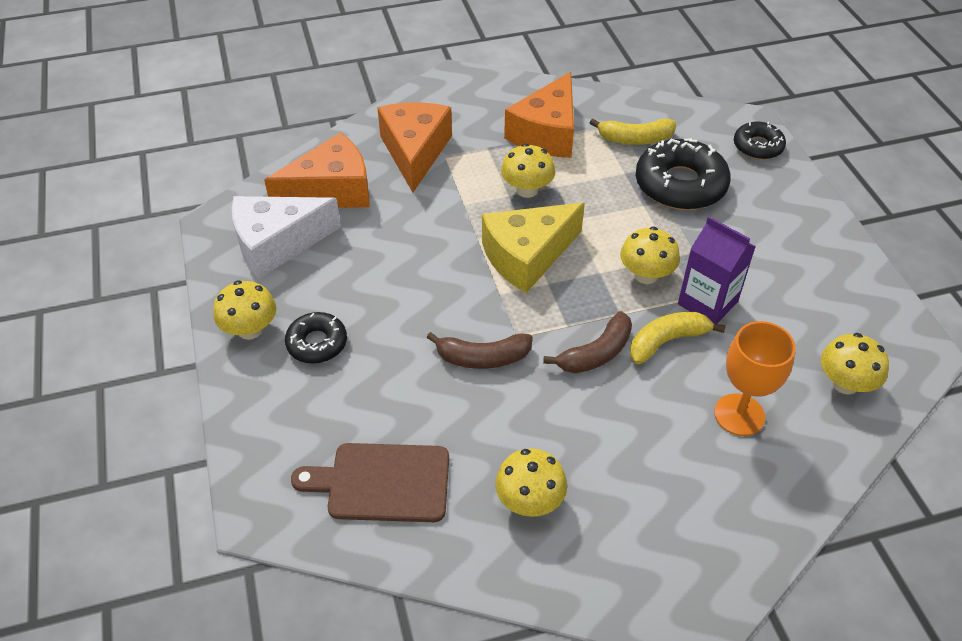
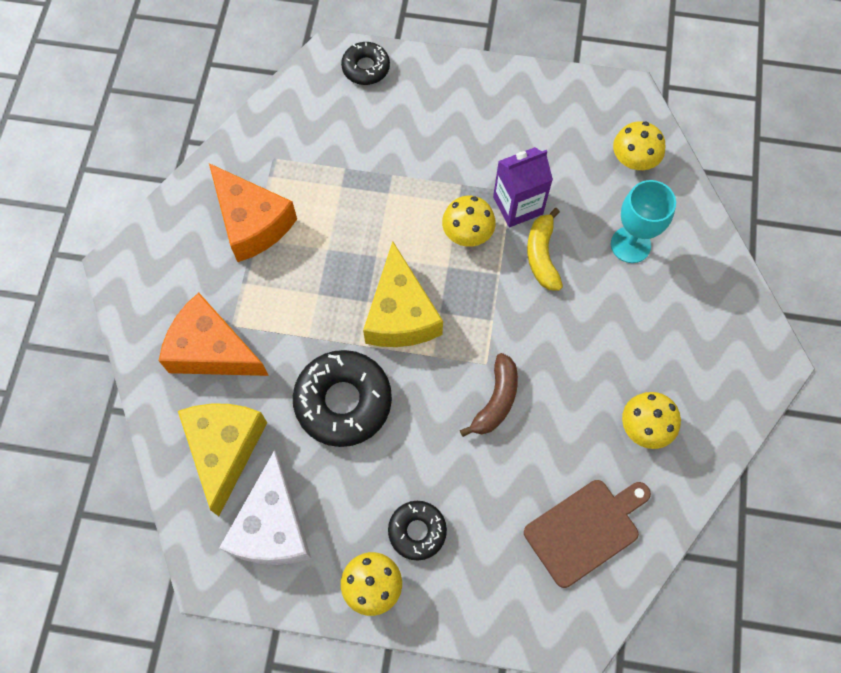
camera: 65 degrees left, 20 degrees up
orange cheese [264,132,370,208] -> yellow cheese [178,404,267,516]
brown cutting board [291,443,449,522] -> brown cutting board turned 150 degrees counterclockwise [524,480,651,588]
yellow mushroom [501,144,555,198] -> none
brown banana [543,311,632,373] -> none
yellow banana [590,118,676,145] -> none
black donut [636,138,731,210] -> black donut moved to [293,350,392,447]
orange goblet [714,321,796,436] -> turquoise goblet [611,180,676,263]

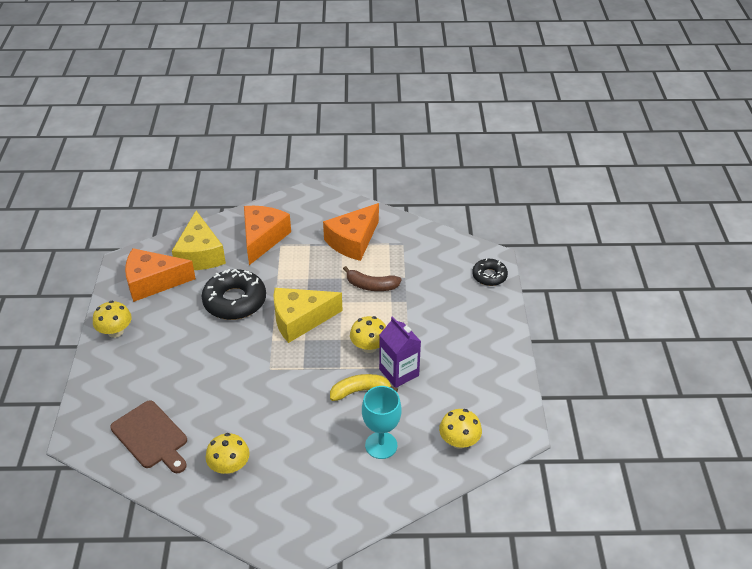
camera: 80 degrees right, 25 degrees down
yellow cheese [178,404,267,516] -> yellow cheese turned 90 degrees clockwise [172,211,226,270]
white cheese [219,450,311,565] -> orange cheese [125,248,196,302]
black donut [388,501,447,561] -> none
brown banana [460,353,518,437] -> brown banana moved to [343,266,402,291]

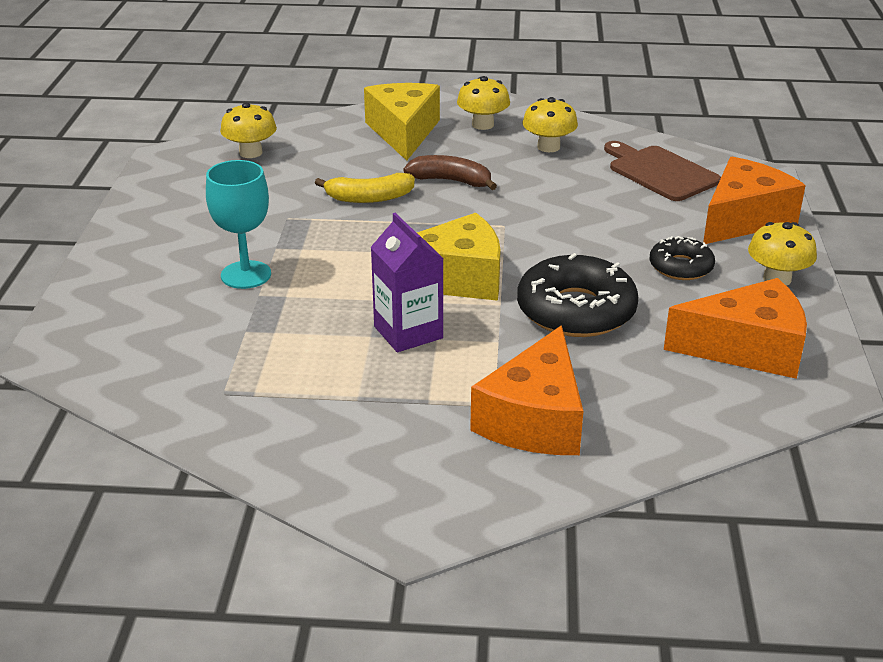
camera: 175 degrees left, 10 degrees down
yellow cheese [172,211,226,270] -> yellow cheese moved to [364,83,440,161]
orange cheese [323,203,379,261] -> orange cheese moved to [703,157,806,244]
brown banana [343,266,402,291] -> brown banana moved to [403,155,497,190]
yellow mushroom [350,316,386,353] -> yellow mushroom moved to [457,76,510,130]
turquoise goblet [362,386,402,459] -> turquoise goblet moved to [206,160,271,289]
purple carton [379,316,421,388] -> purple carton moved to [371,213,444,352]
black donut [472,259,508,286] -> black donut moved to [650,236,715,280]

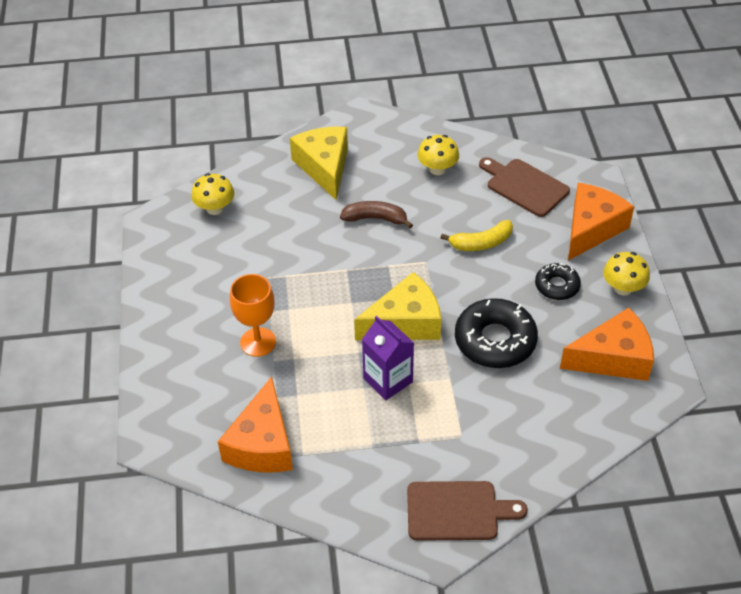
camera: 10 degrees left, 15 degrees up
turquoise goblet [206,160,271,289] -> orange goblet [230,274,276,357]
yellow banana [315,173,415,203] -> yellow banana moved to [441,220,513,251]
yellow mushroom [457,76,510,130] -> none
orange cheese [470,326,583,455] -> orange cheese moved to [218,376,293,473]
none -> brown cutting board [407,481,528,541]

